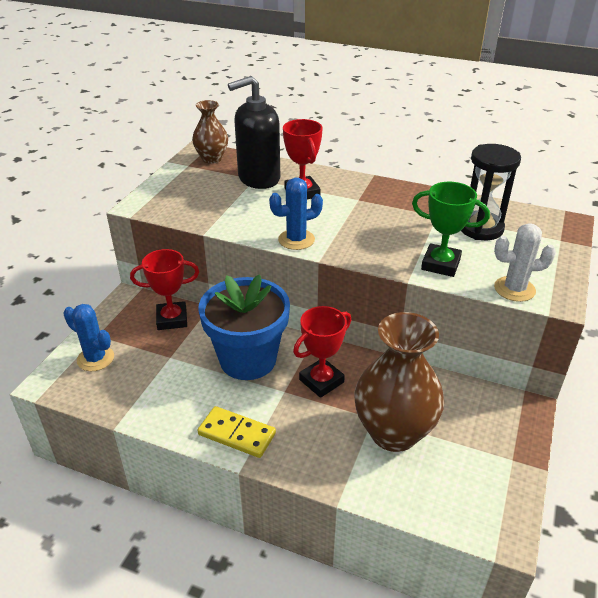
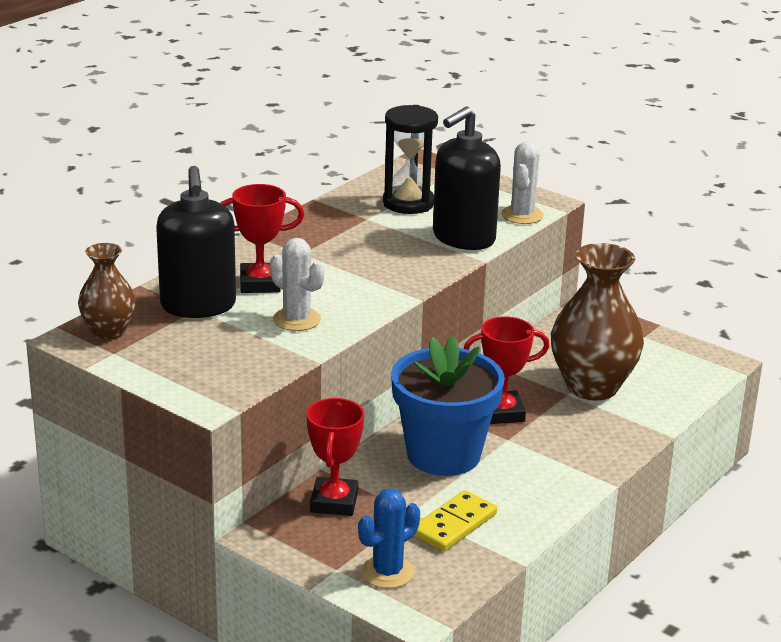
camera: 75 degrees left, 10 degrees down
yellow domino [197,406,276,458] -> yellow domino moved to [414,490,497,552]
blue cactus [269,178,323,250] -> none
red trophy [293,306,351,398] -> red trophy turned 75 degrees counterclockwise [464,317,549,424]
green trophy [412,182,490,277] -> black soap dispenser [433,107,501,250]
none -> white cactus [270,238,324,331]

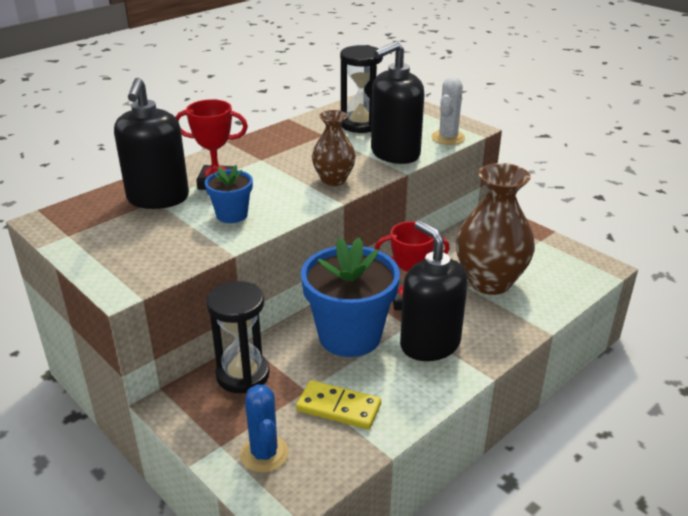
camera: 10 degrees right, 5 degrees up
brown vase [78,243,136,340] -> brown vase moved to [312,110,356,186]
white cactus [270,238,324,331] -> blue flower pot [205,165,253,223]
red trophy [306,398,364,516] -> black hourglass [206,281,270,393]
blue cactus [358,488,420,588] -> blue cactus turned 75 degrees counterclockwise [240,384,289,473]
yellow domino [414,490,497,552] -> yellow domino turned 60 degrees clockwise [296,380,381,430]
none -> black soap dispenser [400,220,468,361]

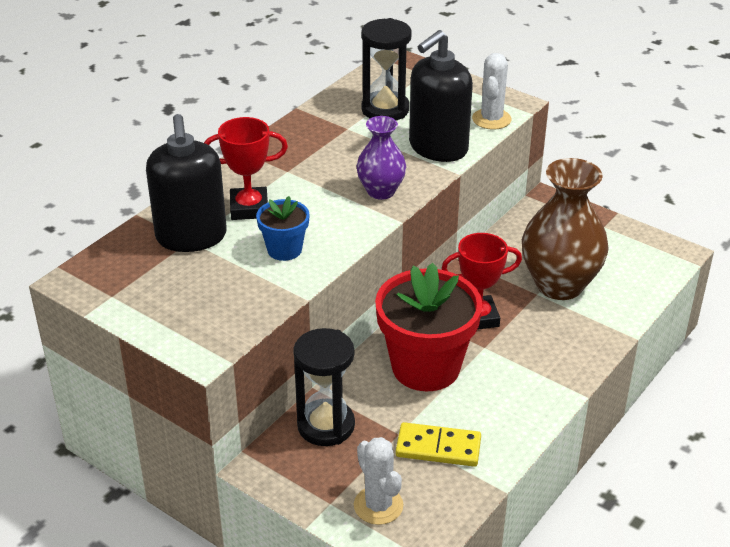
camera: 10 degrees left, 5 degrees up
blue cactus [240,384,289,473] -> white cactus [354,437,403,525]
blue flower pot [301,237,400,357] -> red flower pot [375,263,483,391]
brown vase [312,110,356,186] -> purple vase [356,116,406,200]
black soap dispenser [400,220,468,361] -> none

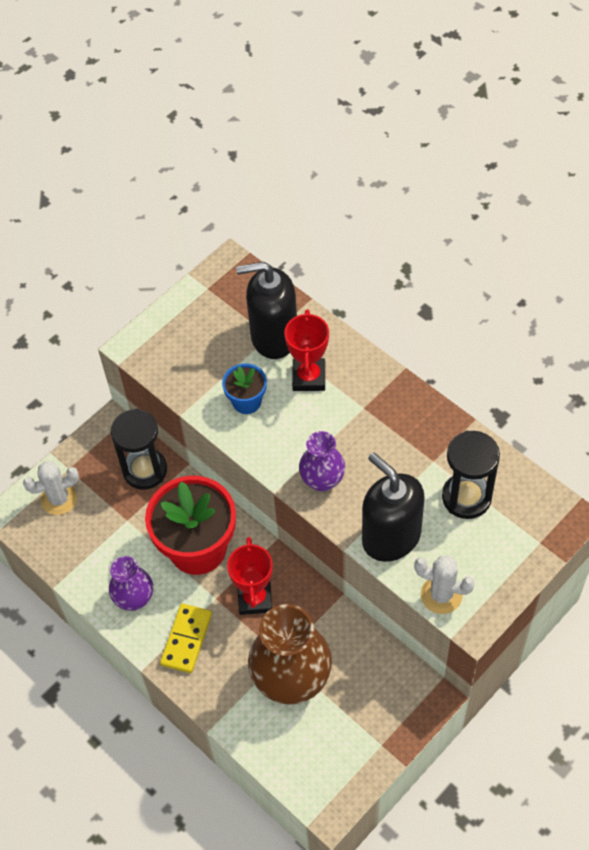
camera: 100 degrees right, 20 degrees up
yellow domino [396,422,481,467] -> yellow domino moved to [160,603,212,673]
none -> purple vase [109,556,153,611]

